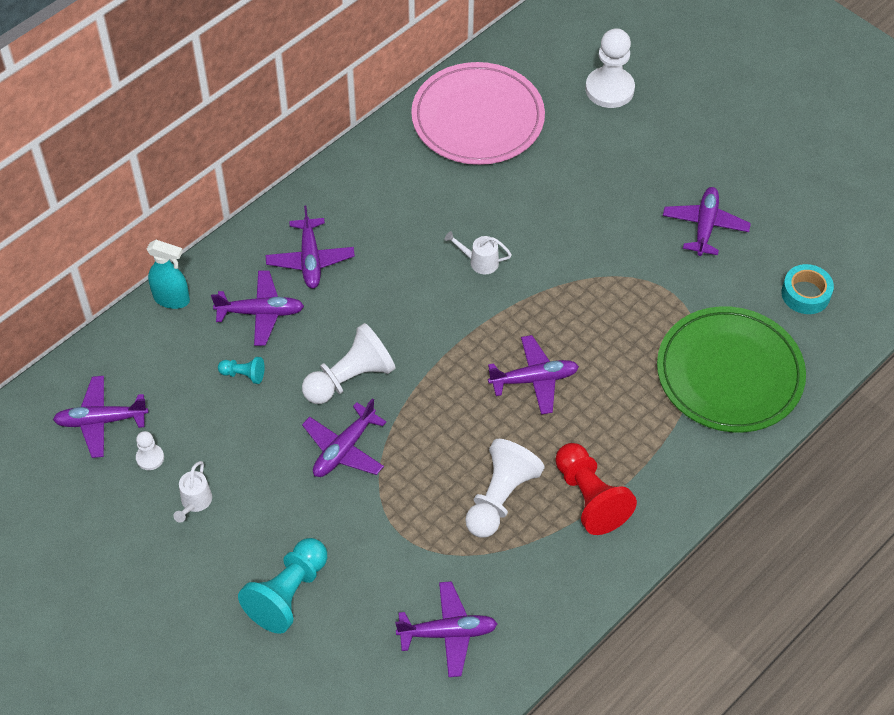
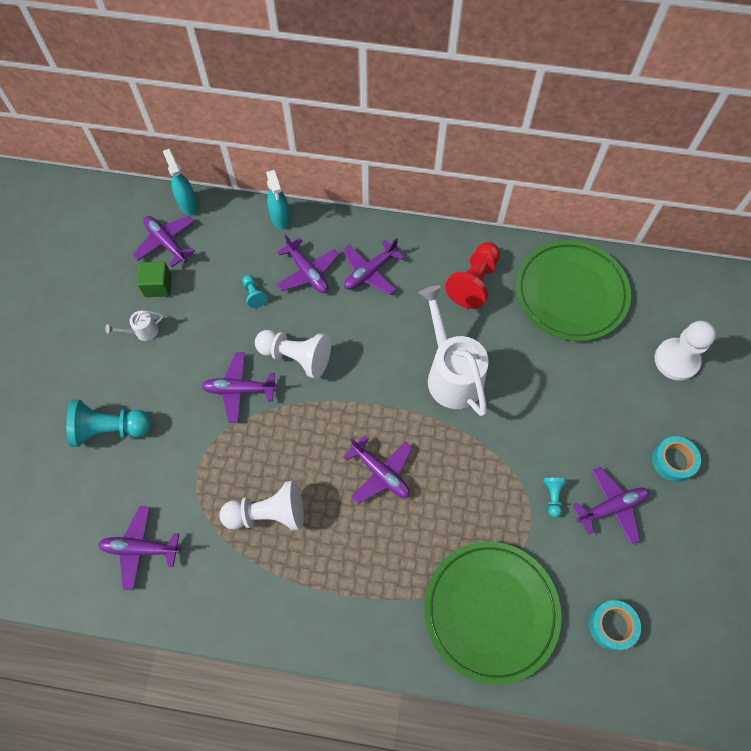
camera: 55 degrees right, 10 degrees up
white pawn [136,431,164,470] -> green cube [137,261,172,297]
purple plane [395,581,497,677] -> purple plane turned 135 degrees clockwise [98,506,180,590]
pink plate [411,62,545,165] -> green plate [516,240,631,341]
white watering can [445,231,512,274] -> white watering can [418,285,489,416], size x2.35
red pawn [555,443,637,535] -> red pawn moved to [445,242,500,309]
none -> turquoise spray bottle [163,149,198,215]
none -> turquoise pawn [543,478,567,518]
none -> turquoise tape [652,436,701,482]

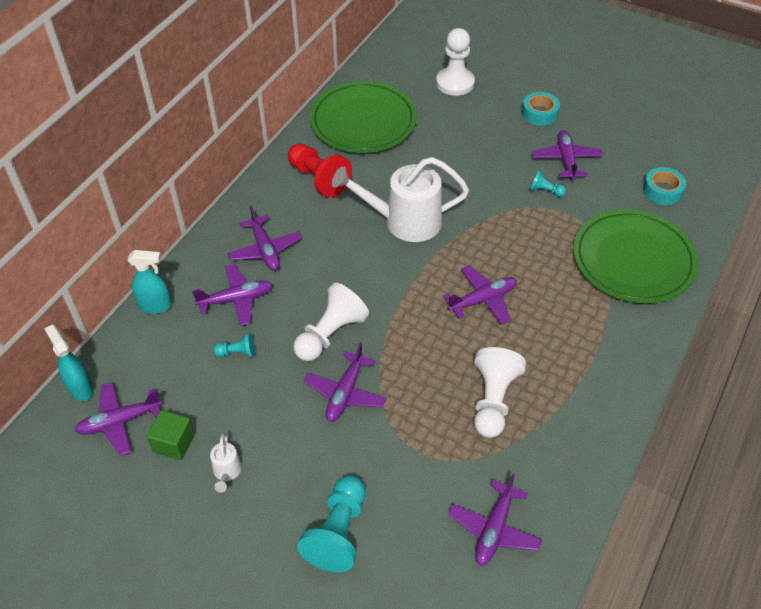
camera: 70 degrees left, 15 degrees down
turquoise spray bottle [163,149,198,215] -> turquoise spray bottle turned 60 degrees clockwise [44,325,94,401]

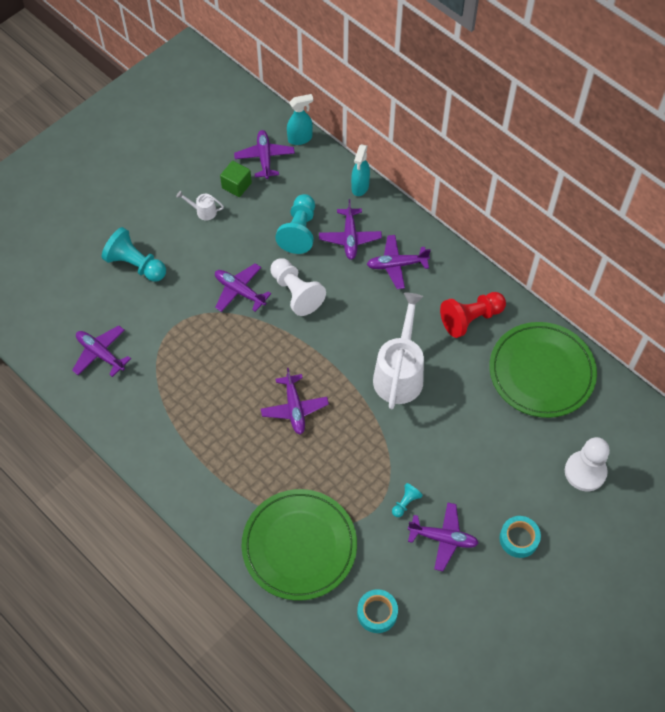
camera: 105 degrees right, 10 degrees up
turquoise pawn [213,333,255,357] -> turquoise pawn [275,194,315,254], size x2.05
white pawn [474,347,526,438] -> none

